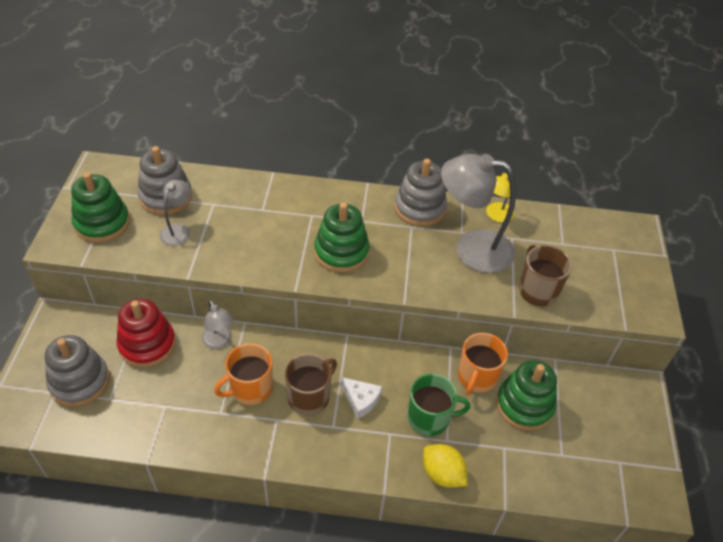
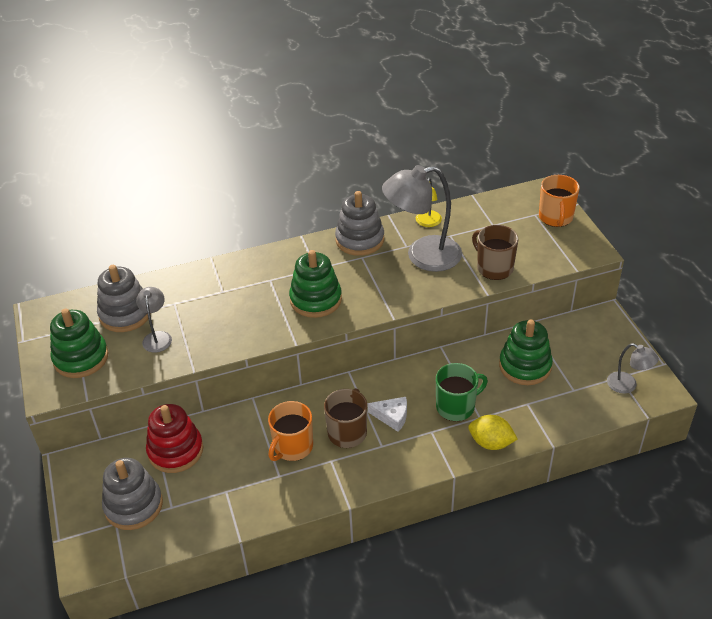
camera: 20 degrees left, 5 degrees down
grey lamp [202,300,233,349] -> grey lamp moved to [607,343,659,394]
orange mug [458,333,508,395] -> orange mug moved to [539,175,580,227]

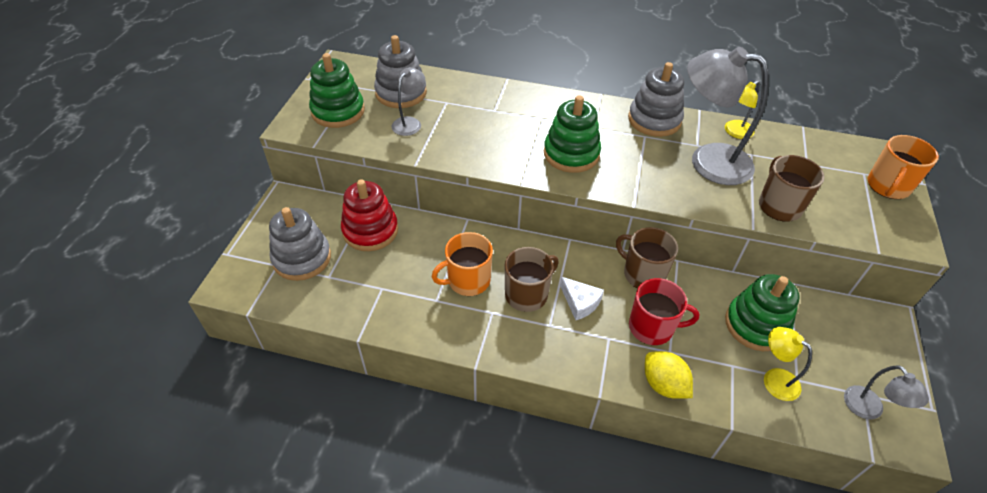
camera: 30 degrees right, 5 degrees up
green mug [436,363,488,421] -> red mug [629,278,699,345]
none -> brown mug [616,227,678,288]
none -> yellow lamp [764,327,812,401]

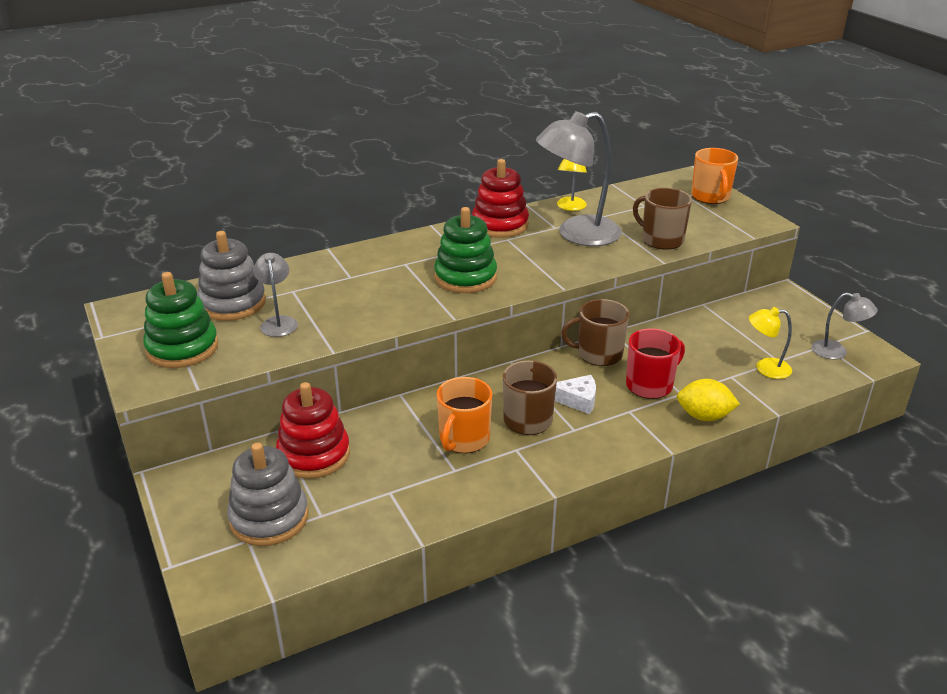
camera: 40 degrees left, 15 degrees down
grey stacking toy [628,62,684,137] -> red stacking toy [472,159,529,238]
green stacking toy [725,274,800,351] -> none

